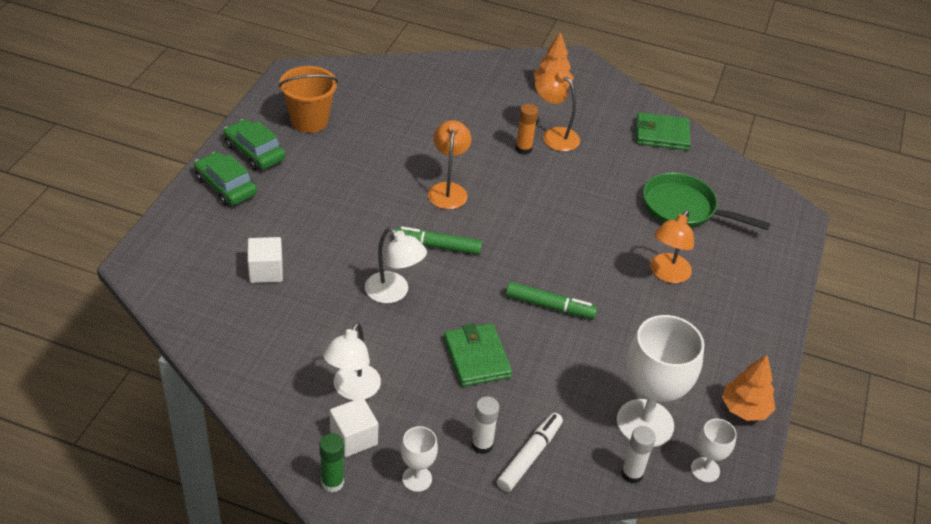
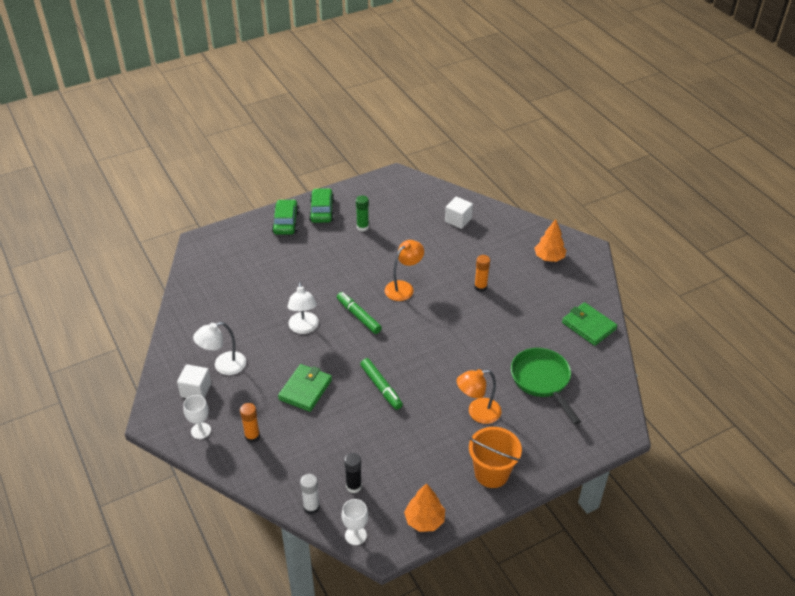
camera: 45 degrees right, 0 degrees up
white cube [247,237,283,283] -> white cube moved to [445,197,473,229]
orange bucket [278,66,338,133] -> orange bucket moved to [469,427,522,488]
green glue stick [319,433,344,492] -> green glue stick moved to [356,195,369,231]
white glue stick [471,396,499,454] -> orange glue stick [240,403,260,443]
white marker [497,413,563,492] -> none
orange lamp [535,71,580,151] -> none
white goblet [617,315,704,447] -> black glue stick [344,453,362,493]

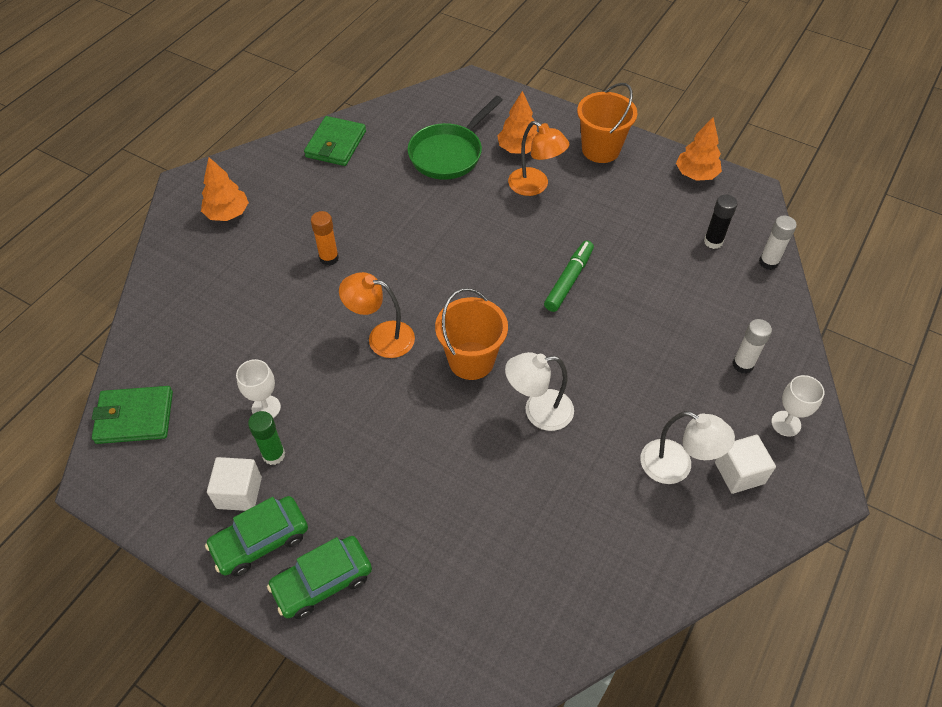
camera: 120 degrees left, 10 degrees up
orange glue stick [240,403,260,443] -> white glue stick [732,319,772,373]
green wallet [278,364,332,412] -> green wallet moved to [92,386,173,444]
white lamp [287,282,319,334] -> white lamp turned 150 degrees counterclockwise [505,352,574,431]
green marker [337,292,382,334] -> orange bucket [435,288,508,380]
white goblet [342,499,368,545] -> white goblet moved to [236,359,281,418]
white cube [445,197,473,229] -> white cube moved to [207,457,262,511]
none -> orange tree [497,91,538,154]

